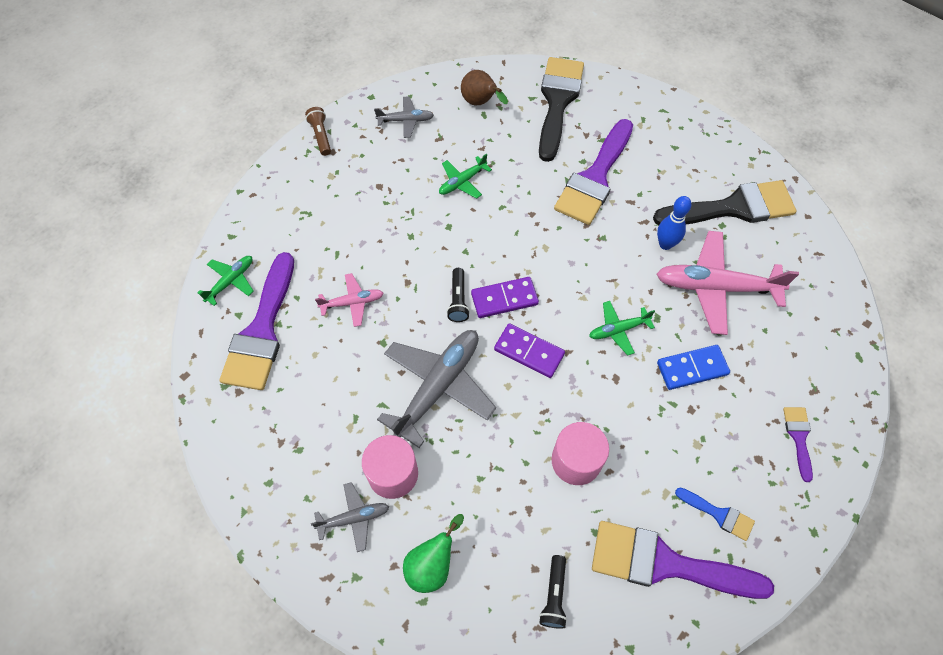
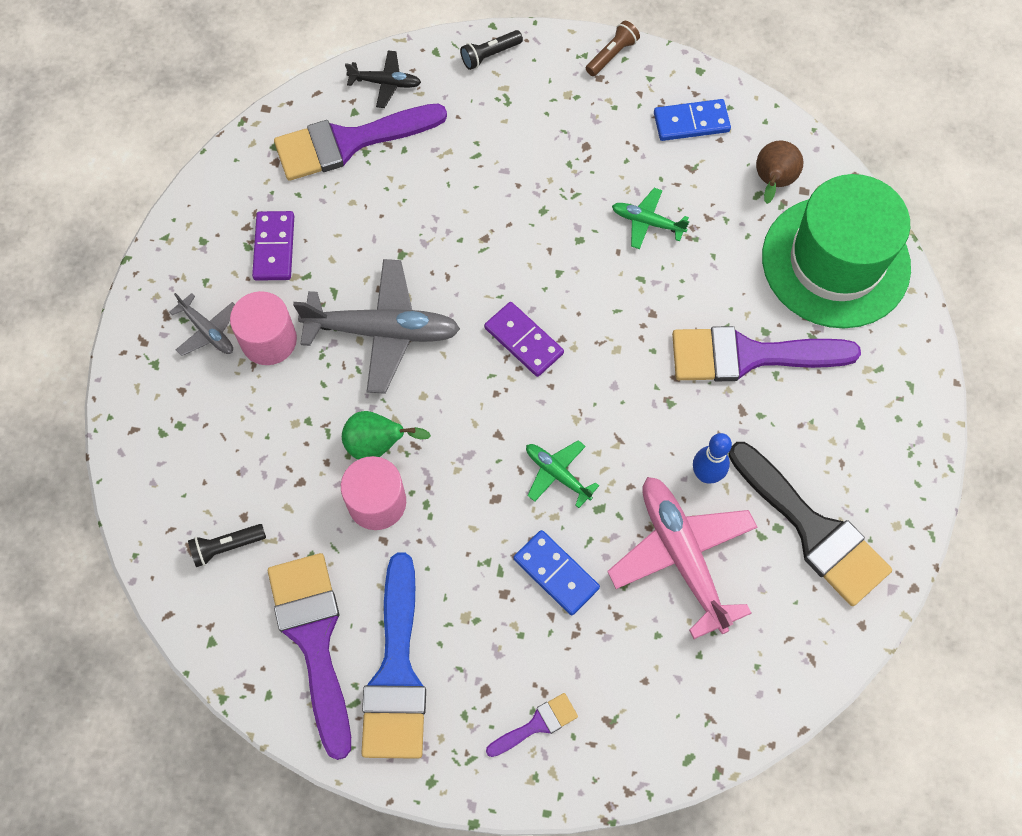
camera: 60 degrees right, 5 degrees up
green plane [197,256,254,306] -> black plane [345,50,421,108]
pink plane [315,273,384,327] -> none
grey plane [374,97,434,138] -> blue domino [654,99,731,141]
green pear [403,514,464,593] -> green pear moved to [342,411,431,460]
black flashlight [447,268,470,322] -> black flashlight moved to [460,30,523,70]
purple domino [494,323,565,378] -> purple domino moved to [252,211,294,281]
black brush [539,57,584,162] -> green hat [762,174,911,329]
blue brush [675,488,755,541] -> blue brush [361,552,426,759], size x2.14

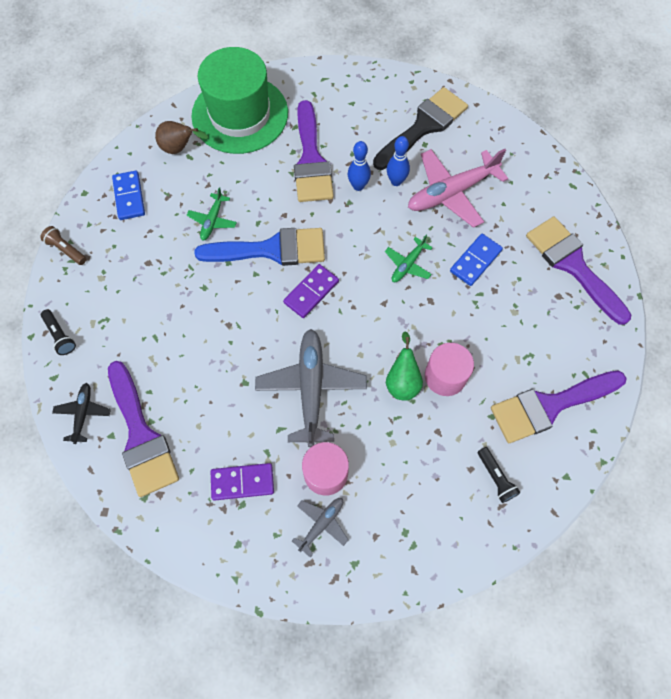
camera: 95 degrees left, 0 degrees up
blue brush [361,552,426,759] -> blue brush moved to [195,228,325,266]
purple brush [486,693,578,757] -> purple brush [526,217,631,325], size x2.14
none -> blue bowling pin [348,141,371,191]

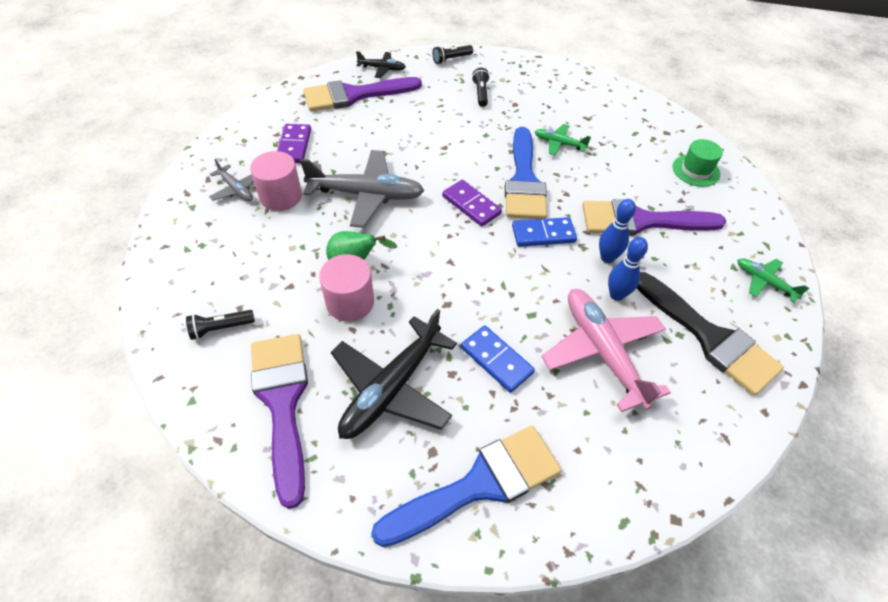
camera: 95 degrees right, 15 degrees down
brown flashlight [40,226,87,265] -> none
blue domino [112,171,145,220] -> blue domino moved to [512,217,577,247]
brown pear [155,121,208,154] -> none
green hat [191,47,288,154] -> green hat [672,139,723,187], size x0.44
green plane [385,235,433,282] -> green plane moved to [738,258,809,303]
purple brush [526,217,631,325] -> blue brush [371,426,561,547]
none -> black plane [331,309,457,439]
none -> black flashlight [472,68,490,107]

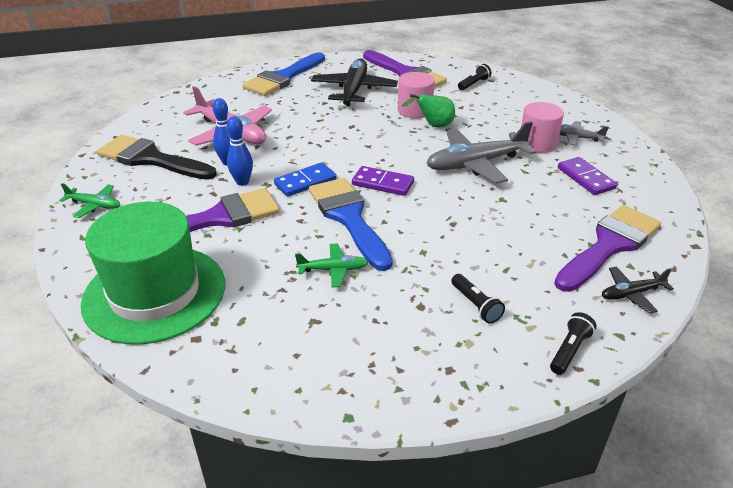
camera: 155 degrees right, 15 degrees down
blue domino [461,325,535,393] -> none
green hat [672,139,723,187] -> green hat [81,202,225,345], size x2.28

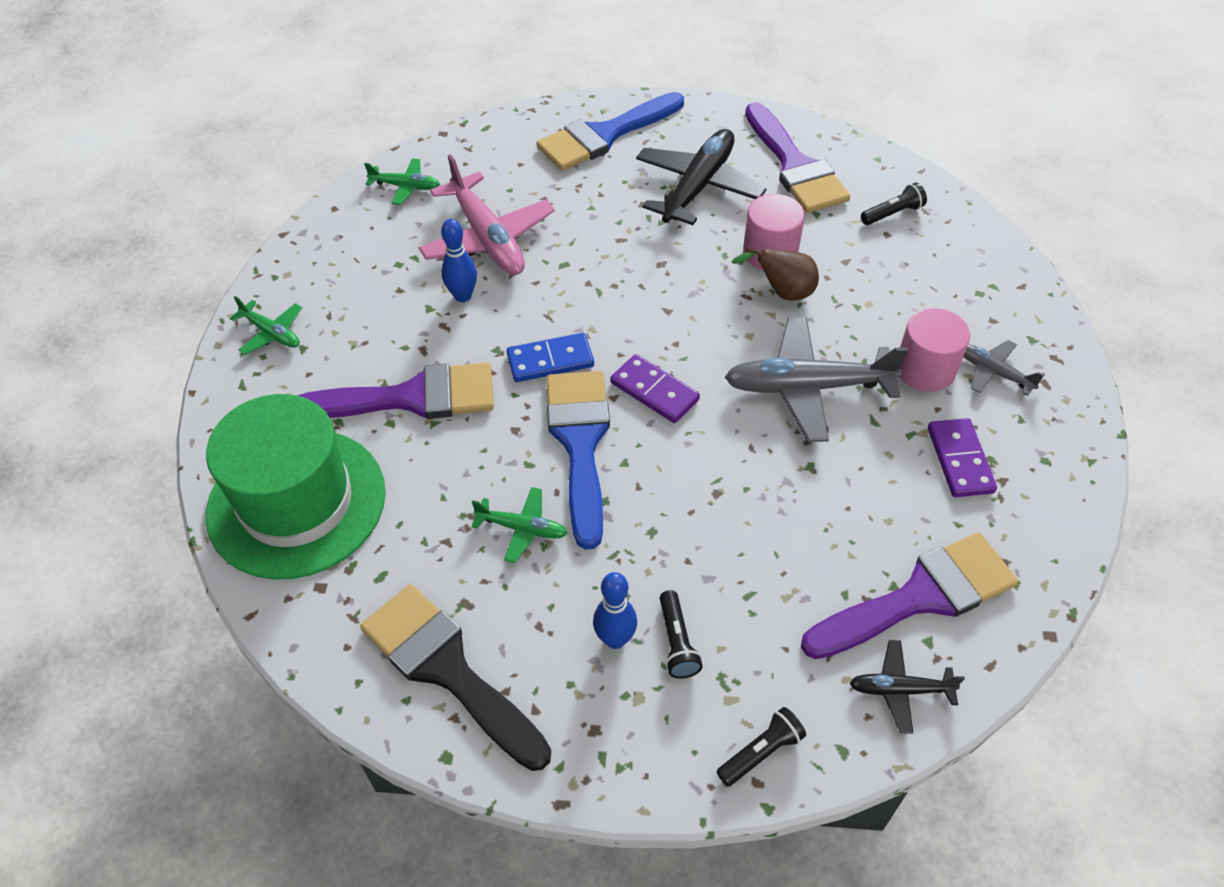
camera: 20 degrees right, 15 degrees up
black brush [97,135,217,180] -> black brush moved to [360,584,551,771]
blue bowling pin [227,116,253,186] -> blue bowling pin moved to [593,572,637,649]
green pear [402,94,455,128] -> brown pear [732,247,819,301]
none -> green plane [364,158,440,205]

